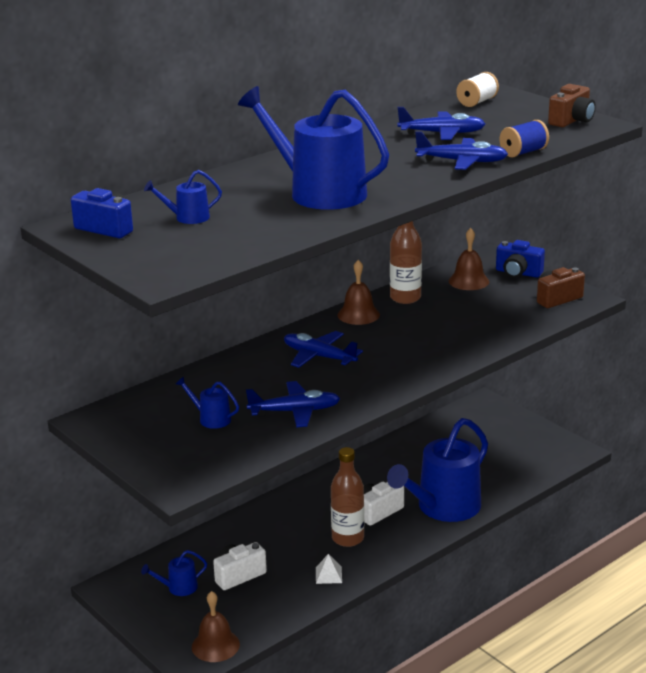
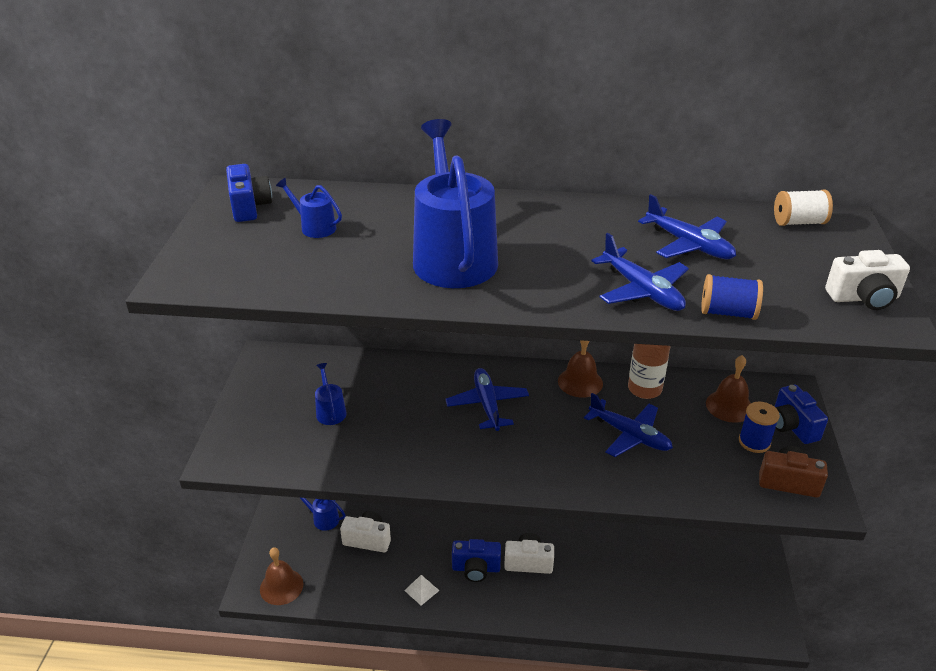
camera: 45 degrees right, 10 degrees up
blue plane [246,381,341,428] -> blue plane moved to [584,393,673,457]
brown bottle [331,447,364,547] -> blue camera [452,539,501,582]
blue watering can [387,418,488,522] -> none
brown camera [548,84,596,127] -> white camera [825,250,910,310]
none -> blue spool [739,402,780,453]

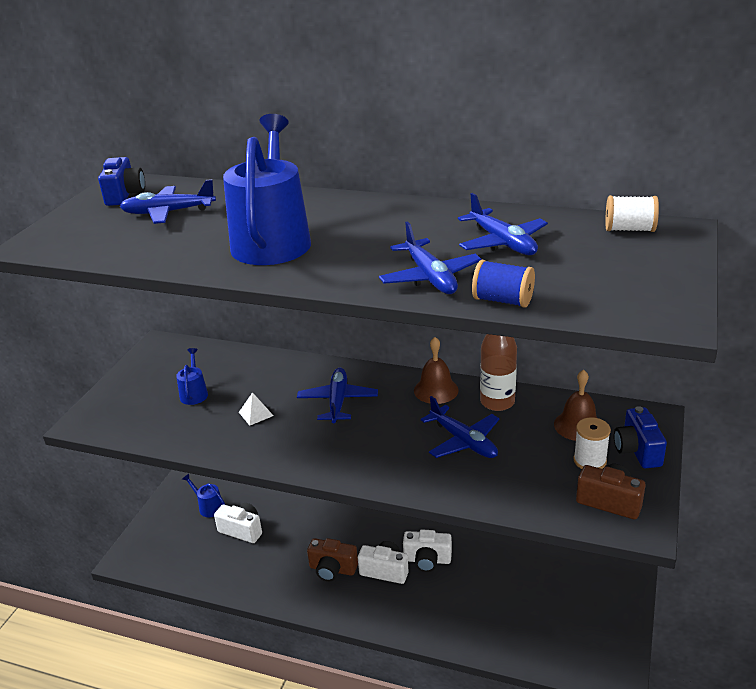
camera: 15 degrees right, 5 degrees down
brown bell [260,547,303,605] -> none
blue watering can [276,178,342,238] -> blue plane [120,179,216,224]
white pyramid [404,575,440,606] -> white pyramid moved to [239,392,274,426]
blue camera [452,539,501,582] -> brown camera [307,538,358,581]
blue spool [739,402,780,453] -> white spool [573,417,611,469]
white camera [825,250,910,310] -> white camera moved to [403,530,452,572]

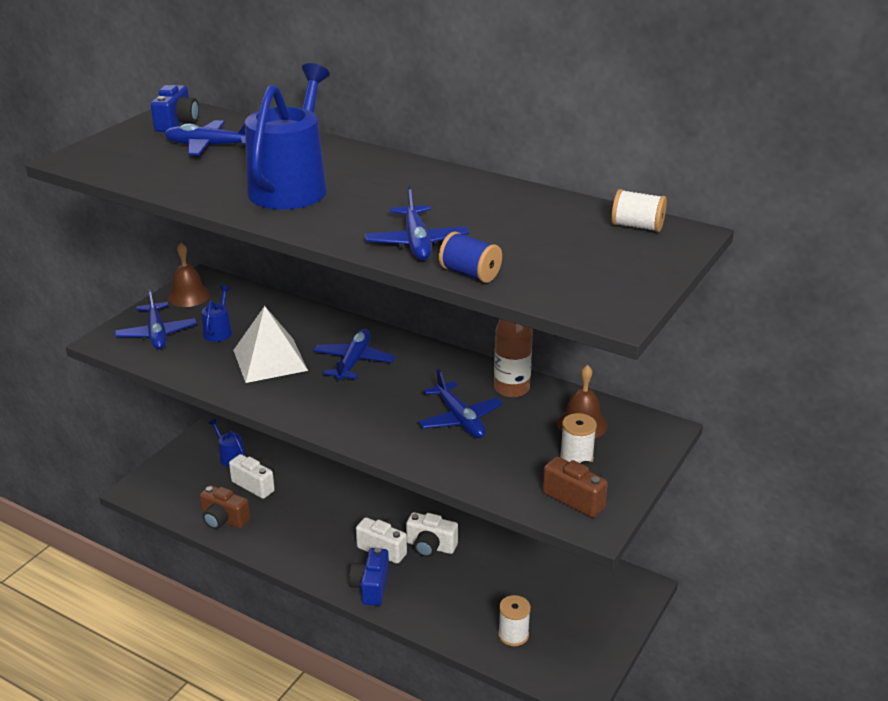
camera: 10 degrees right, 0 degrees up
white pyramid [239,392,274,426] -> white pyramid [233,306,308,383], size x2.32
brown camera [307,538,358,581] -> brown camera moved to [200,485,250,529]
brown bell [414,337,459,404] -> brown bell moved to [167,243,210,307]
blue plane [458,193,548,255] -> blue plane moved to [115,289,197,350]
blue camera [614,406,667,468] -> blue camera moved to [349,548,389,606]
none -> white spool [498,595,531,646]

